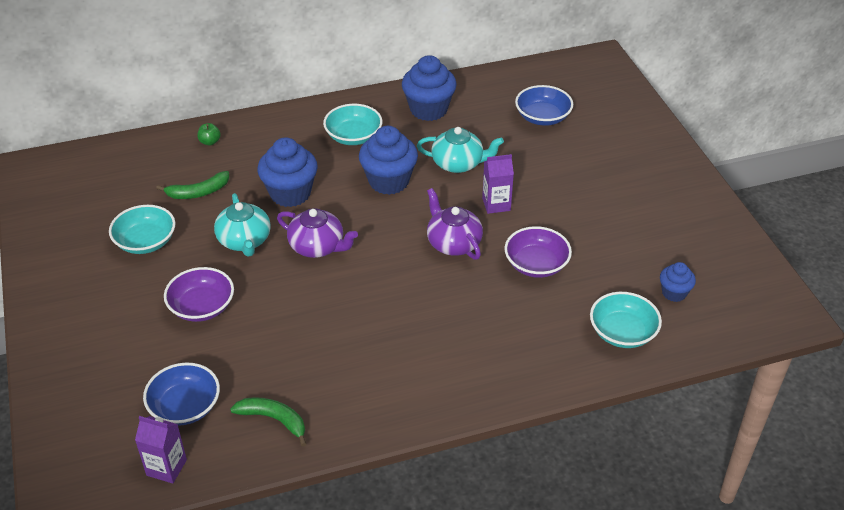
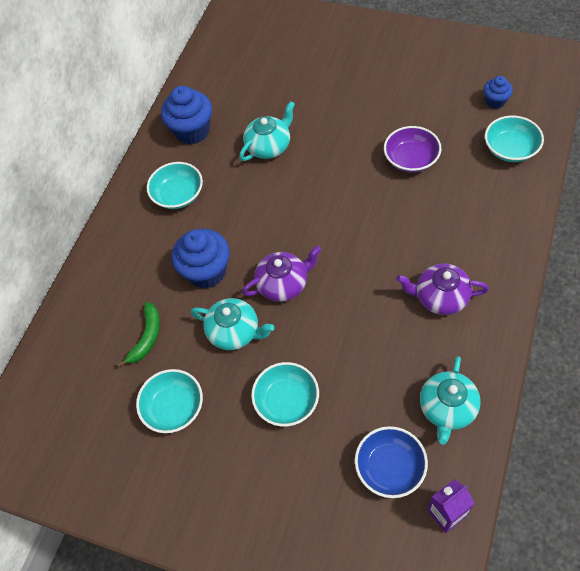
camera: 45 degrees left, 15 degrees up
purple bowl [164,267,234,322] -> turquoise bowl [251,362,319,427]
green apple [197,123,221,146] -> none
green banana [230,397,306,447] -> turquoise teapot [420,356,481,445]
blue cupcake [359,126,418,195] -> none
purple teapot [427,188,483,260] -> purple teapot moved to [396,263,489,315]
purple carton [482,154,514,214] -> none
blue bowl [515,85,573,126] -> none

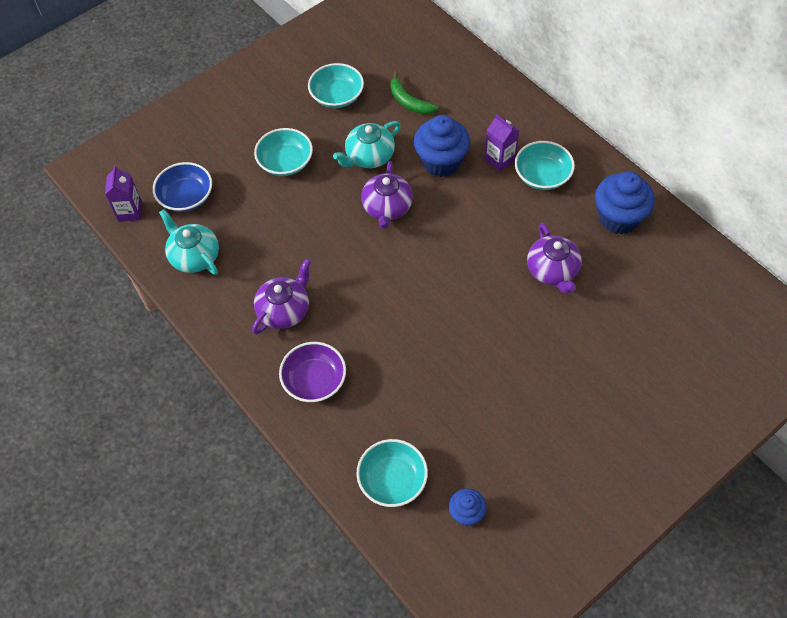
camera: 115 degrees right, 0 degrees up
turquoise teapot [239,101,295,161] -> purple teapot [527,223,582,294]
purple bowl [384,126,441,173] -> purple bowl moved to [279,342,346,402]
none -> purple carton [484,114,519,172]

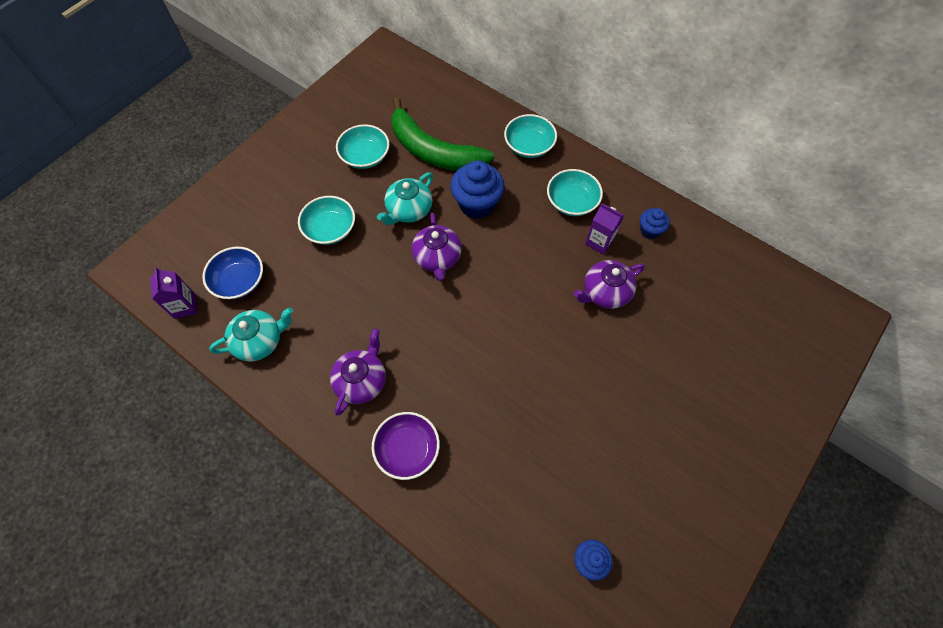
camera: 15 degrees left, 5 degrees up
turquoise teapot [159,209,219,275] -> turquoise teapot turned 120 degrees clockwise [209,307,293,362]
turquoise bowl [356,439,428,507] -> turquoise bowl moved to [504,114,557,158]
green banana [390,72,438,115] -> green banana [391,97,494,171], size x2.04
purple carton [484,114,519,172] -> purple carton moved to [585,203,624,255]
purple teapot [527,223,582,294] -> purple teapot turned 90 degrees clockwise [574,260,645,309]
blue cupcake [595,172,655,234] -> blue cupcake [640,208,670,239], size x0.55

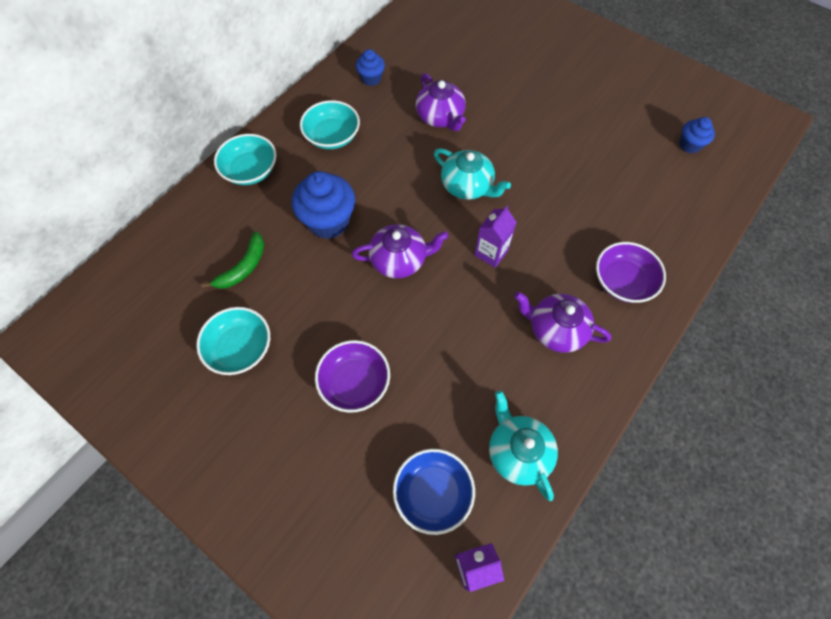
camera: 90 degrees left, 0 degrees up
turquoise bowl [298,196,355,245] -> purple bowl [315,340,390,413]
turquoise teapot [377,172,433,225] -> turquoise teapot moved to [434,148,511,200]
green banana [391,97,494,171] -> green banana [201,231,264,289], size x0.49
purple carton [585,203,624,255] -> purple carton moved to [475,206,517,268]

